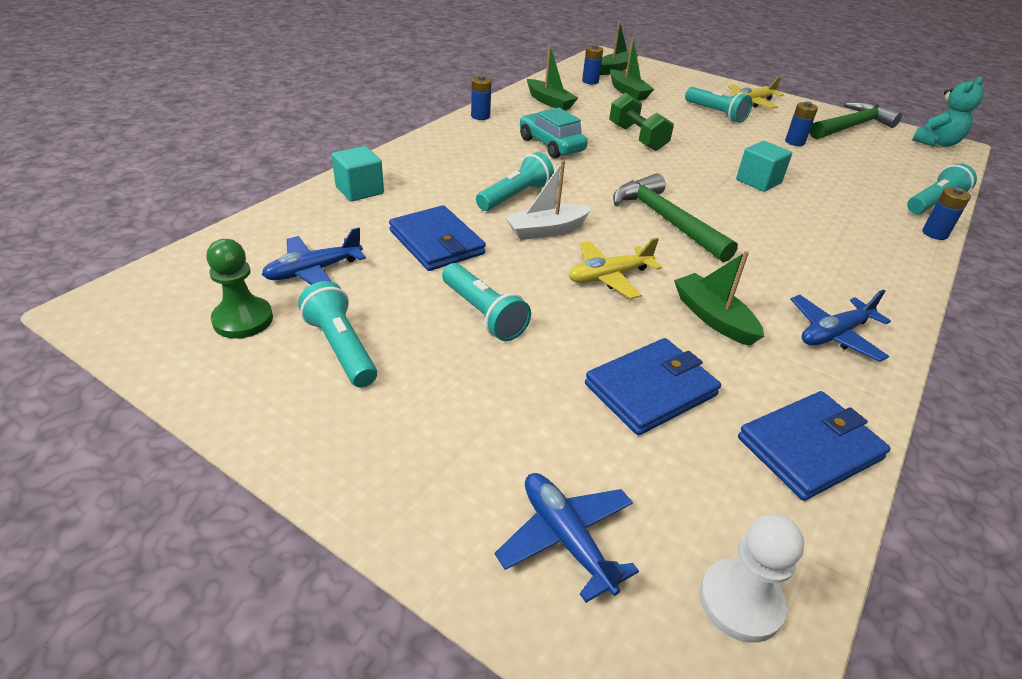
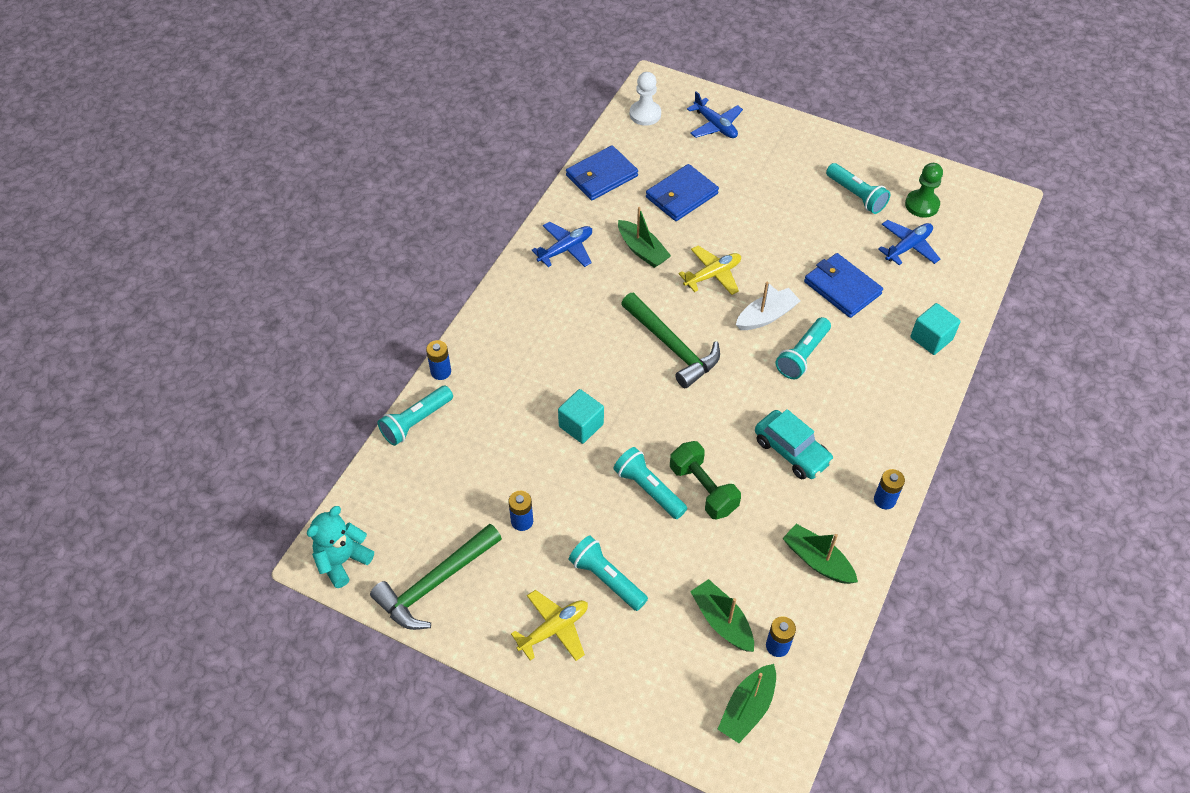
camera: 175 degrees right, 15 degrees up
turquoise flashlight [442,263,531,341] -> turquoise flashlight moved to [613,447,687,519]

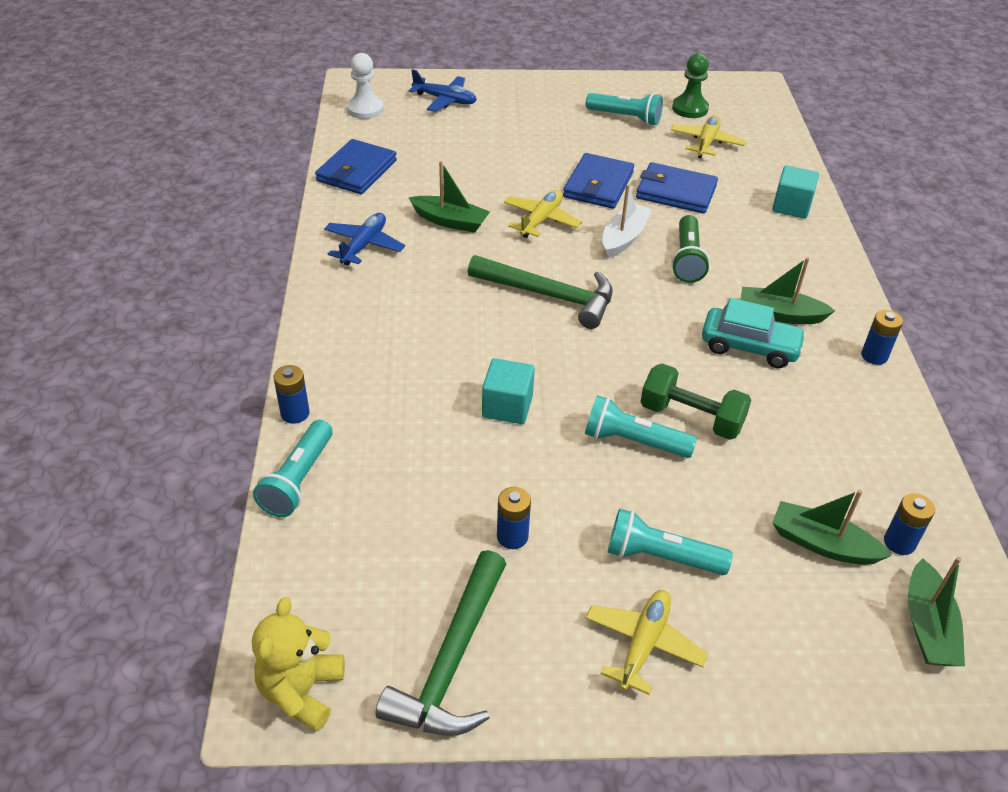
camera: 30 degrees left, 10 degrees down
turquoise teddy bear [307,506,374,588] -> yellow teddy bear [252,597,345,731]
blue wallet [646,164,719,221] -> blue wallet moved to [563,153,634,209]
turquoise flashlight [776,317,831,379] -> green flashlight [671,215,710,283]
green boat [782,524,858,584] -> green boat moved to [741,257,835,324]
blue plane [878,220,940,265] -> yellow plane [671,115,746,158]

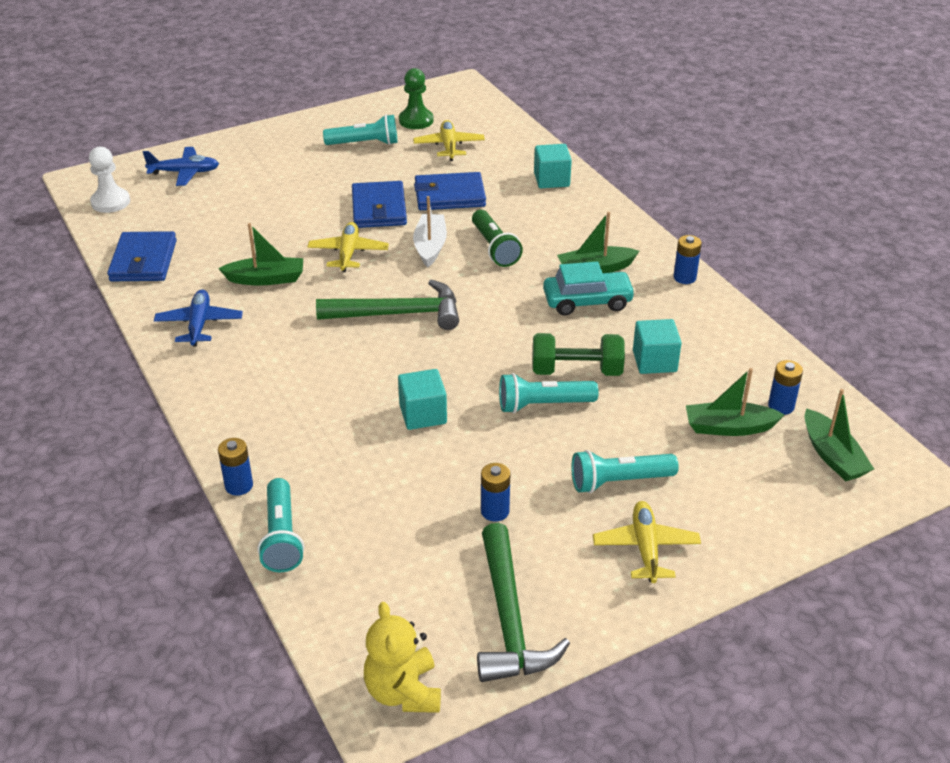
camera: 25 degrees left, 5 degrees down
none -> turquoise cube [633,319,682,374]

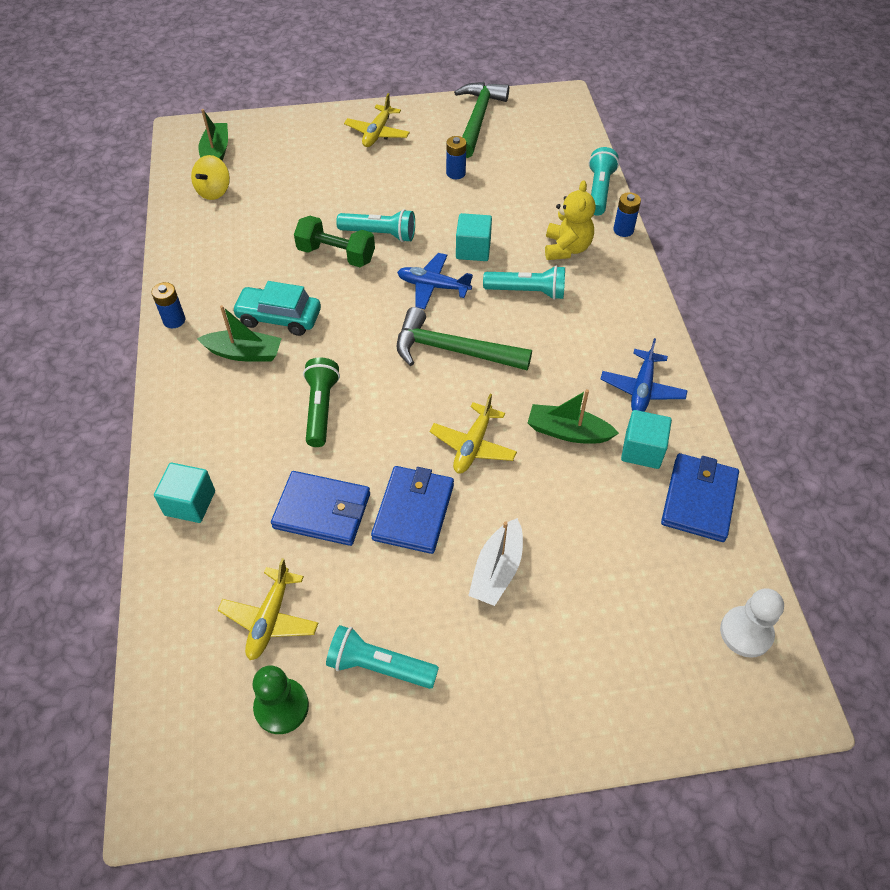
camera: 160 degrees left, 15 degrees up
blue plane [143,147,219,186] -> blue plane moved to [397,253,473,309]
yellow teddy bear [364,602,441,713] -> yellow teddy bear moved to [545,181,596,260]
white boat [413,196,447,268] -> white boat moved to [468,518,523,606]
turquoise flashlight [571,450,679,493] -> turquoise flashlight moved to [483,266,565,300]
turquoise cube [633,319,682,374] -> turquoise cube moved to [621,410,672,469]
green boat [686,368,785,436] -> none
blue battery [768,360,803,415] -> yellow spinning top [191,155,230,200]

